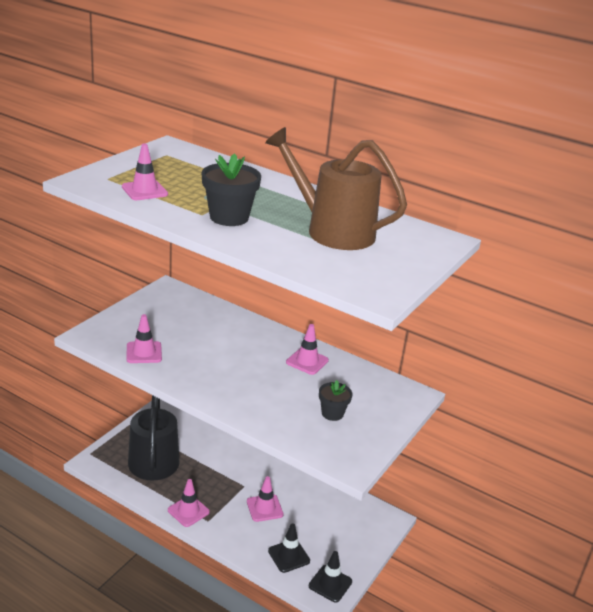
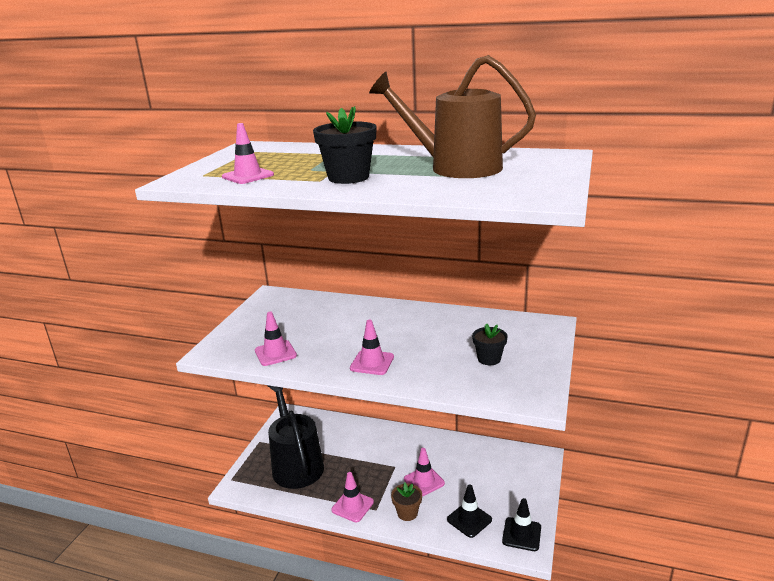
camera: 10 degrees left, 5 degrees down
pink traffic cone [286,324,329,375] -> pink traffic cone moved to [350,320,394,375]
none -> brown flower pot [391,483,422,521]

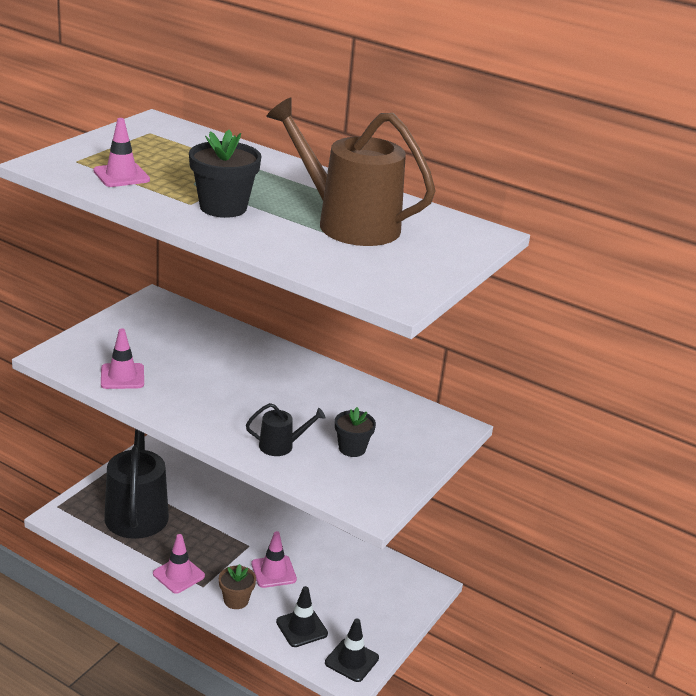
camera: 10 degrees right, 5 degrees up
pink traffic cone [350,320,394,375] -> none
none -> black watering can [246,403,326,456]

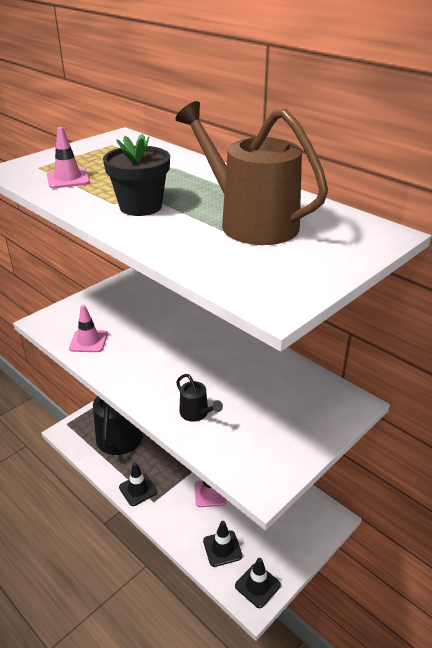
camera: 15 degrees right, 5 degrees up
pink traffic cone [153,534,205,594] -> black traffic cone [119,462,157,506]
brown flower pot [219,564,256,609] -> none
black watering can [246,403,326,456] -> black watering can turned 45 degrees clockwise [176,374,223,422]
black flower pot [335,407,376,457] -> none

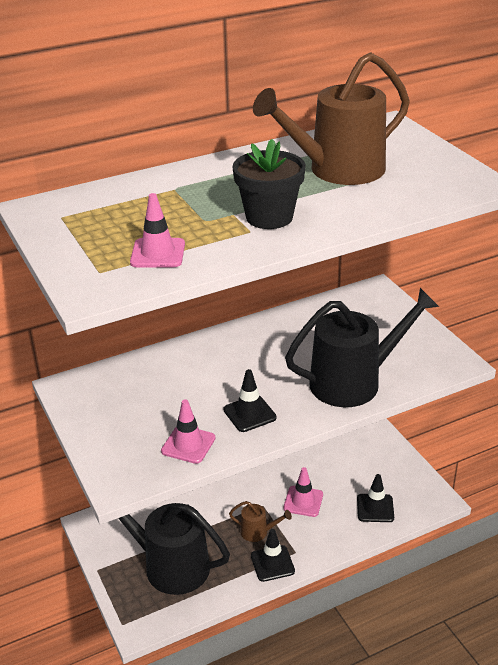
camera: 70 degrees left, 0 degrees up
black watering can [176,374,223,422] -> black watering can [285,288,439,407], size x2.27
black traffic cone [235,558,281,608] -> black traffic cone moved to [223,369,277,432]
none -> brown watering can [229,501,292,542]

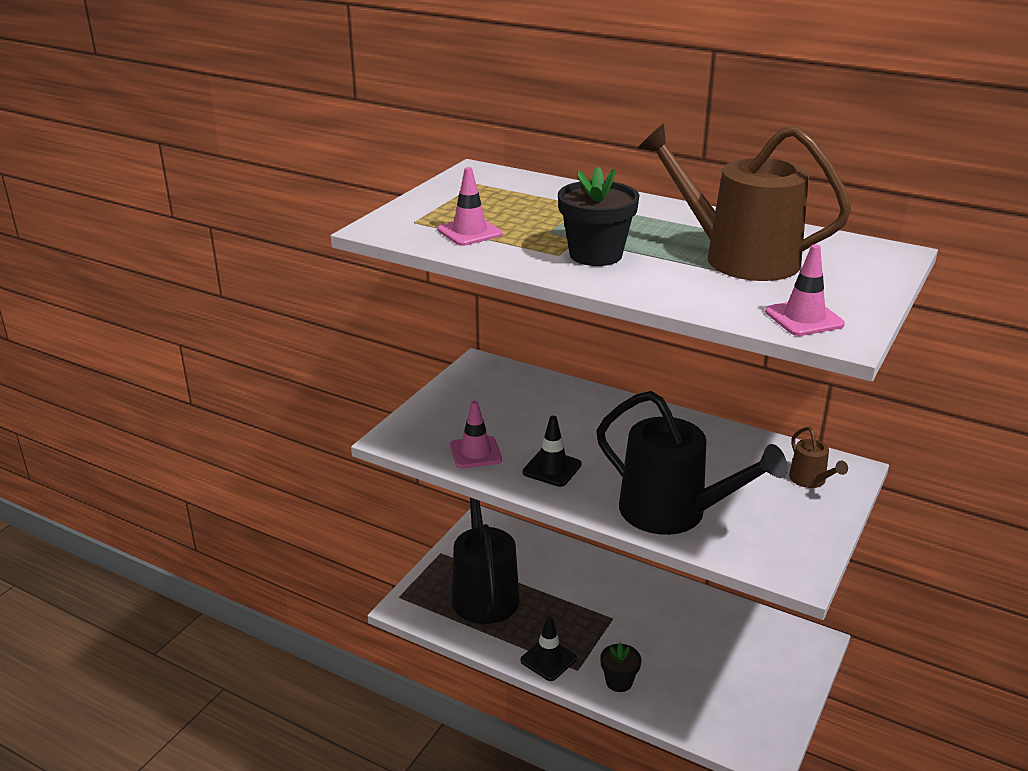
camera: 55 degrees right, 5 degrees down
brown watering can [229,501,292,542] -> brown watering can moved to [789,427,848,488]
pink traffic cone [284,467,323,517] -> pink traffic cone moved to [765,244,845,336]
black traffic cone [357,474,394,522] -> none
none -> black flower pot [600,643,641,692]

